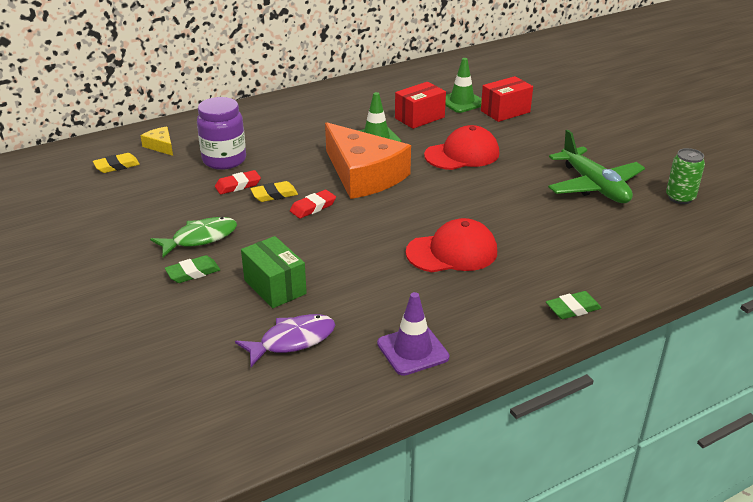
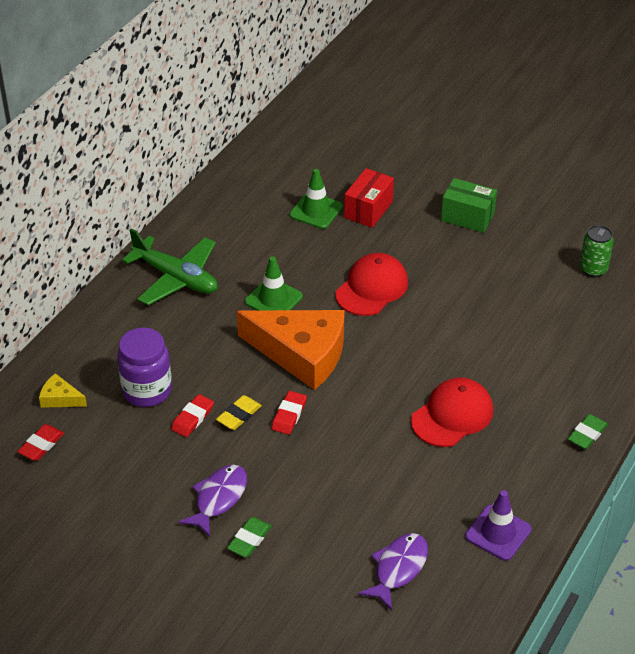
camera: 30 degrees left, 10 degrees up
yellow eraser [93,153,140,173] -> red eraser [17,424,64,461]
green fish [150,217,237,257] -> purple fish [178,465,247,537]
green box [241,236,307,308] -> green box moved to [441,178,497,233]
red box [395,82,446,129] -> none
green plane [548,130,645,203] -> green plane moved to [122,228,218,305]

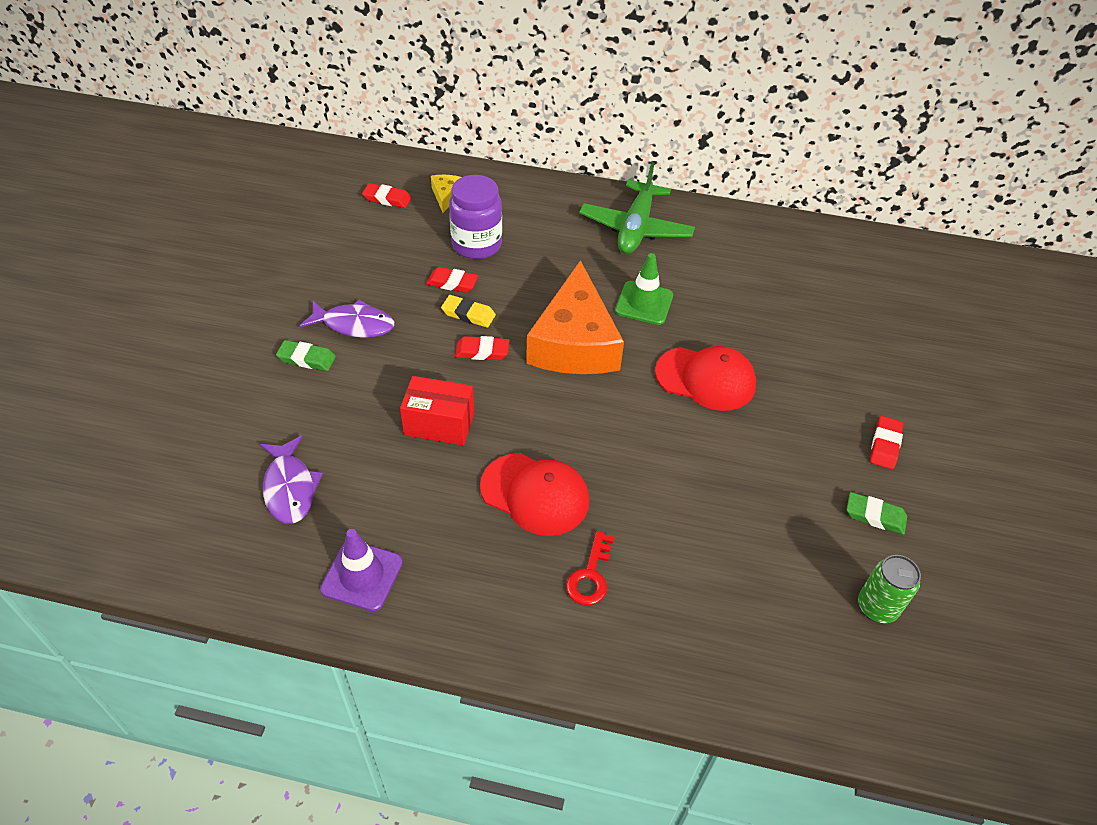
camera: 70 degrees right, 5 degrees up
green traffic cone [290,169,343,229] -> none
red box [344,168,394,228] -> red box moved to [400,376,474,446]
purple fish [358,533,428,611] -> purple fish turned 60 degrees clockwise [260,436,323,524]
green box [441,178,497,233] -> red eraser [870,416,903,469]
green eraser [568,414,608,449] -> green eraser moved to [846,492,907,535]
none -> red key [566,531,614,606]

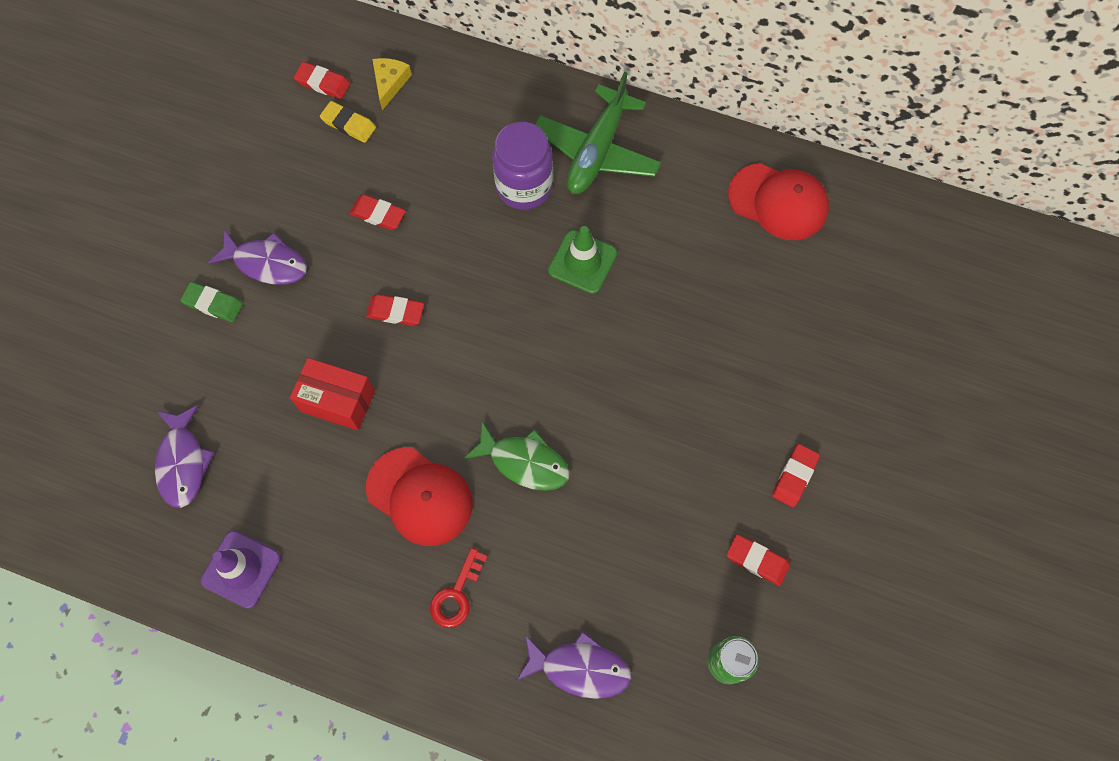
camera: 10 degrees right, 20 degrees up
yellow eraser [441,295,496,328] -> yellow eraser moved to [320,101,376,143]
purple jar [449,175,502,259] -> purple jar moved to [492,122,553,210]
orange cheese [526,260,624,374] -> none
red cap [655,346,756,411] -> red cap moved to [728,163,829,240]
green eraser [846,492,907,535] -> red eraser [727,534,790,586]
none -> green fish [464,422,570,491]
none -> purple fish [516,631,631,699]

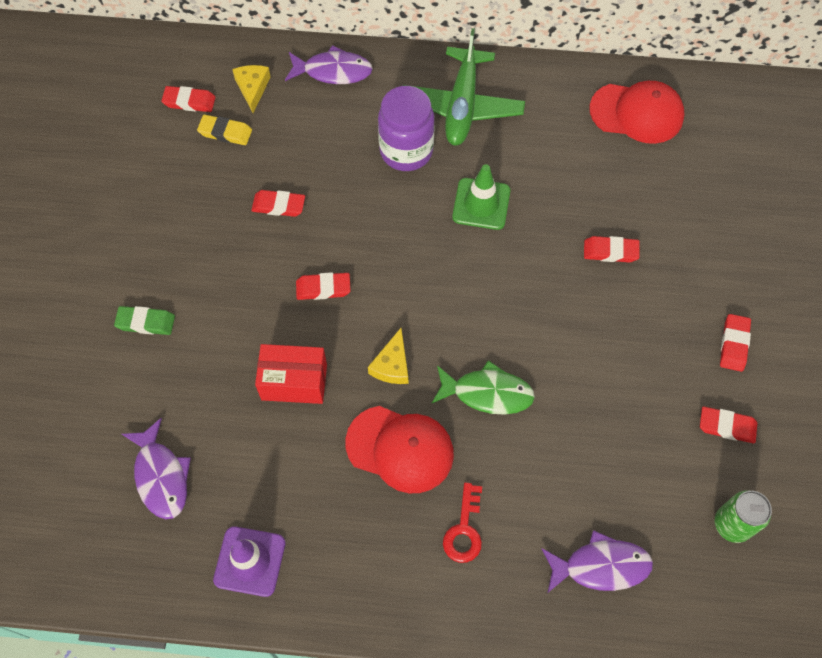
camera: 15 degrees left, 5 degrees down
purple fish [208,230,307,285] -> purple fish moved to [285,45,373,84]
none -> yellow cheese [368,328,408,384]
none -> red eraser [584,236,640,262]

